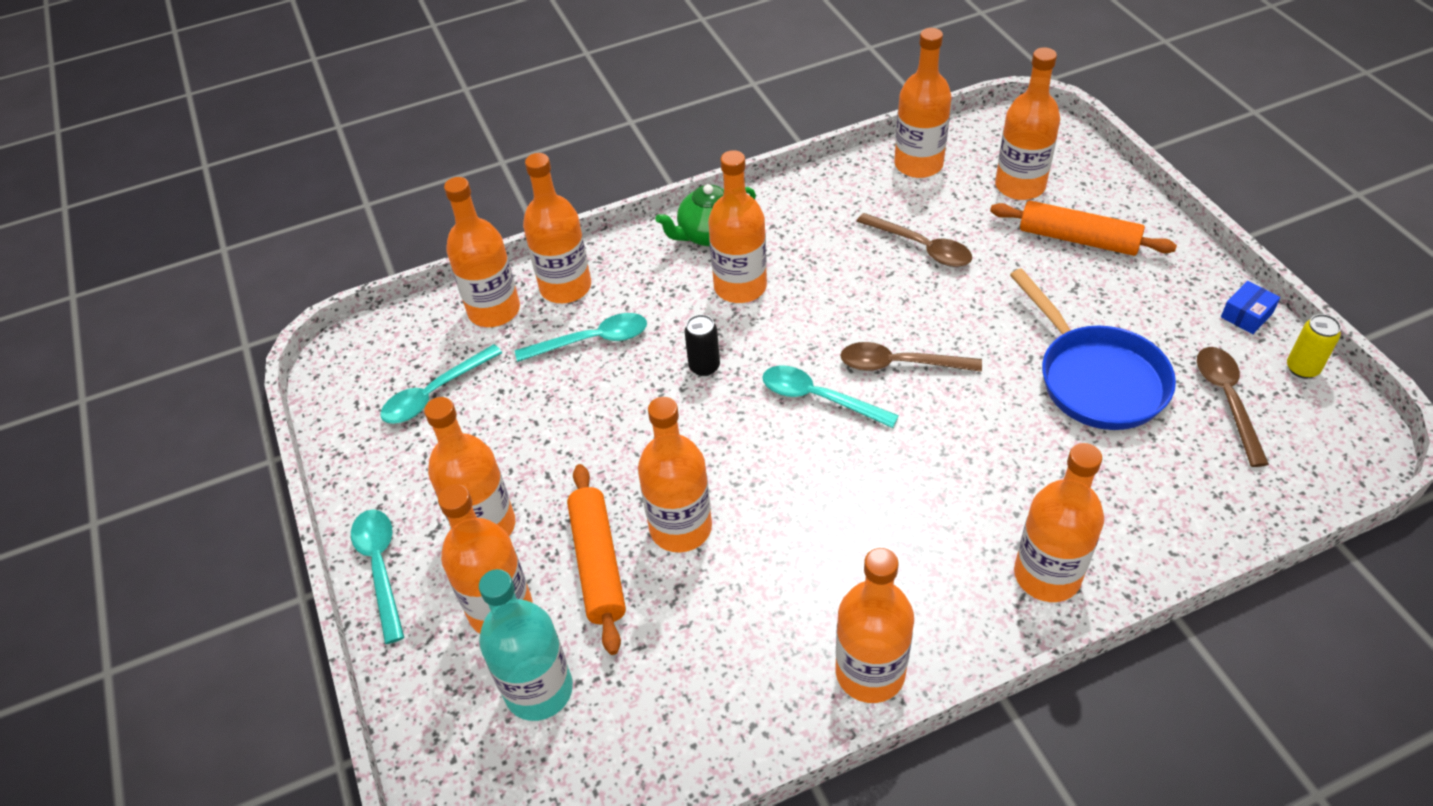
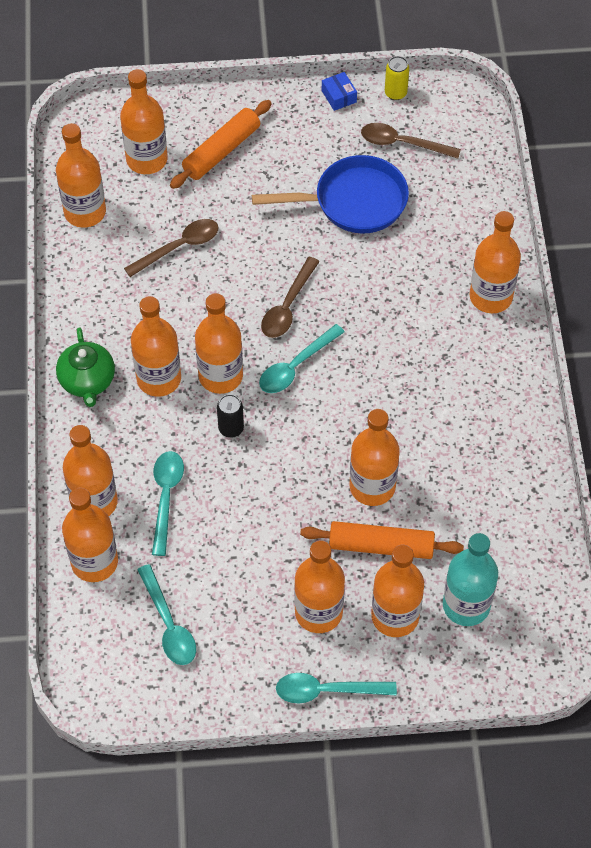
camera: 75 degrees left, 10 degrees up
orange bottle [836,548,914,703] -> orange bottle moved to [195,293,243,394]

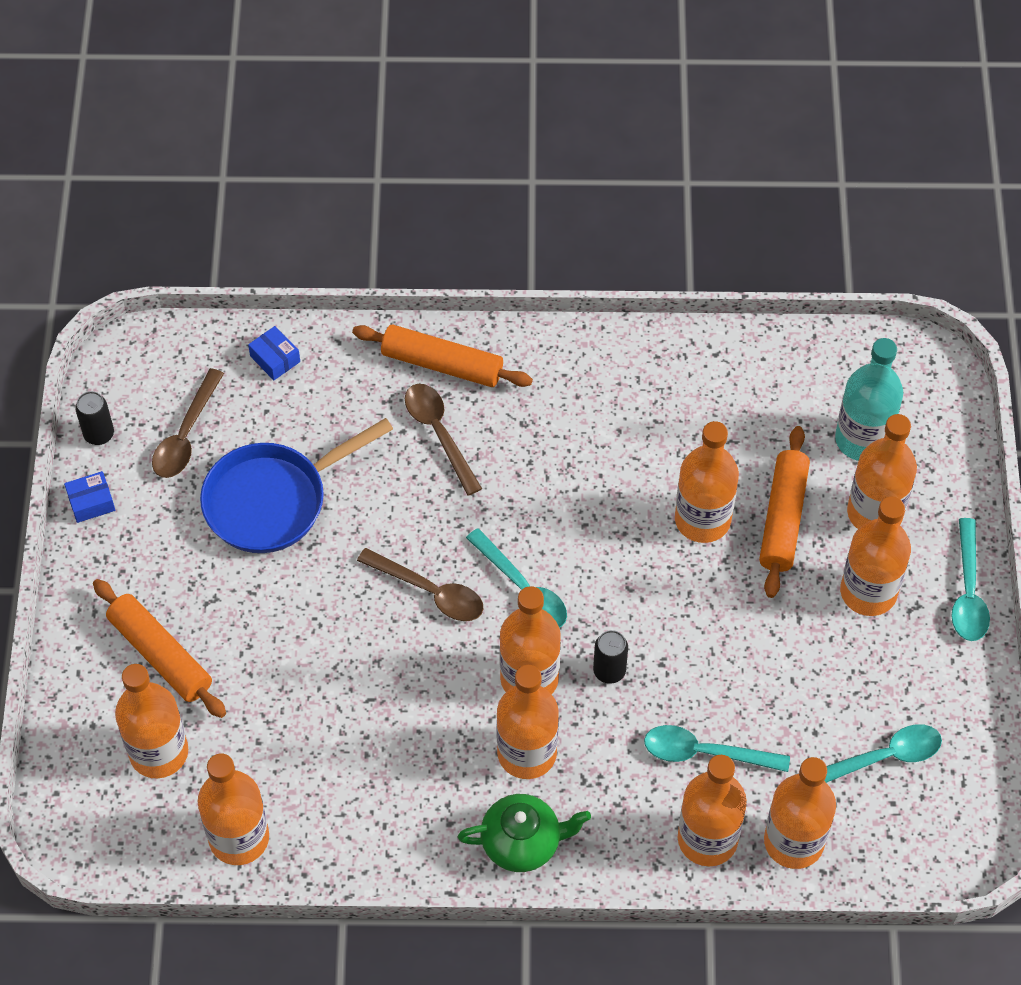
camera: 85 degrees left, 0 degrees up
brown spoon [124,219,218,277] -> brown spoon moved to [405,384,482,496]
blue pan [252,155,409,234] -> blue pan turned 120 degrees counterclockwise [200,418,393,553]
yellow can [385,56,409,100] -> black can [75,391,114,445]
orange bottle [469,211,521,313] -> orange rolling pin [352,325,533,387]
none -> blue box [248,326,300,380]

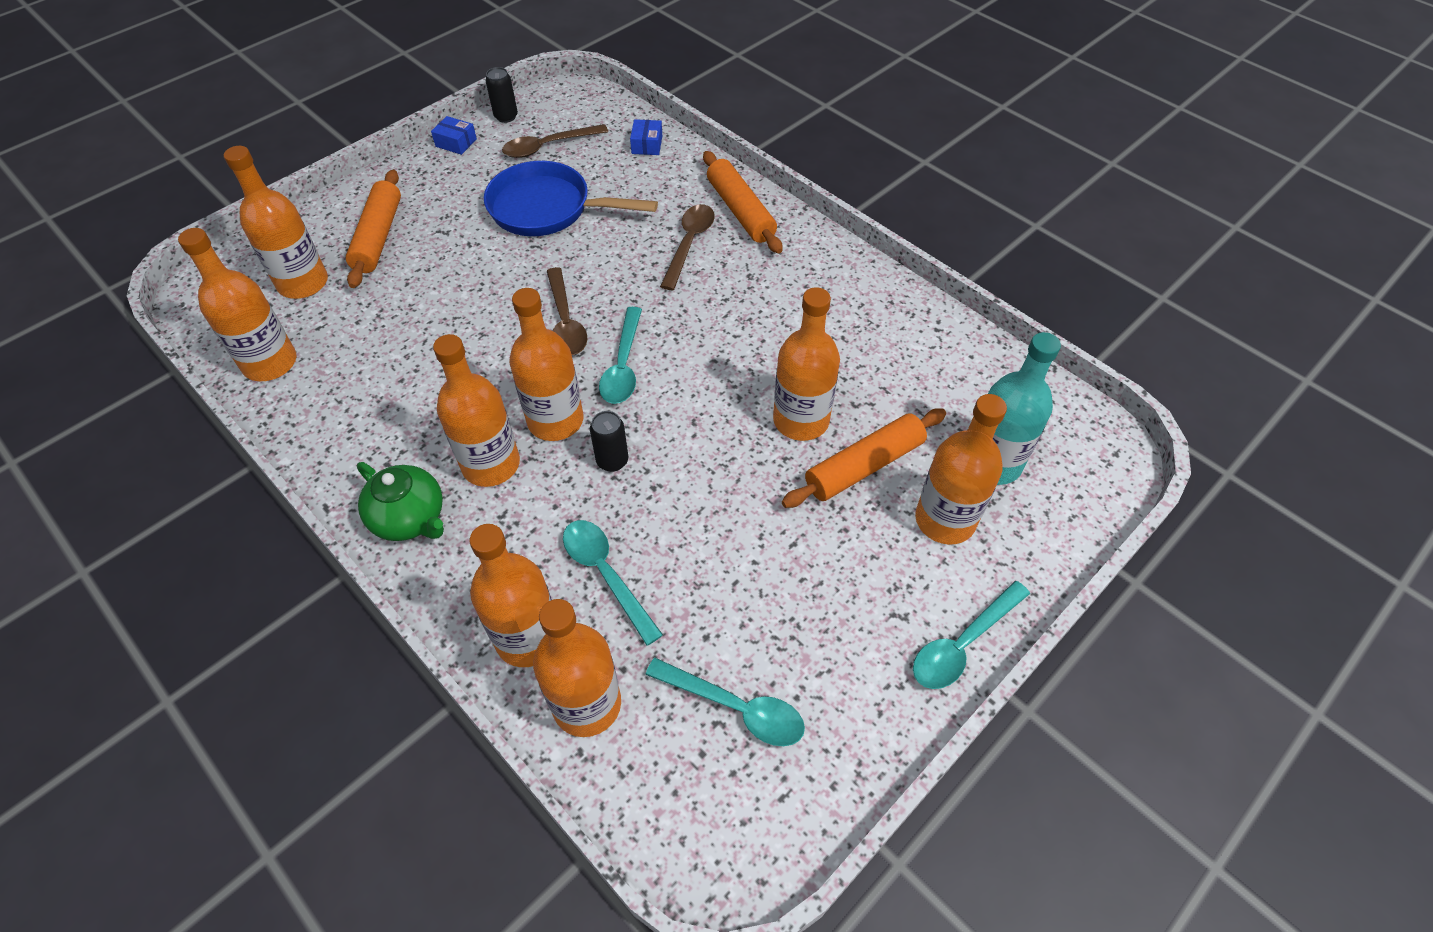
camera: 45 degrees right, 5 degrees down
orange bottle [840,496,911,616] -> none

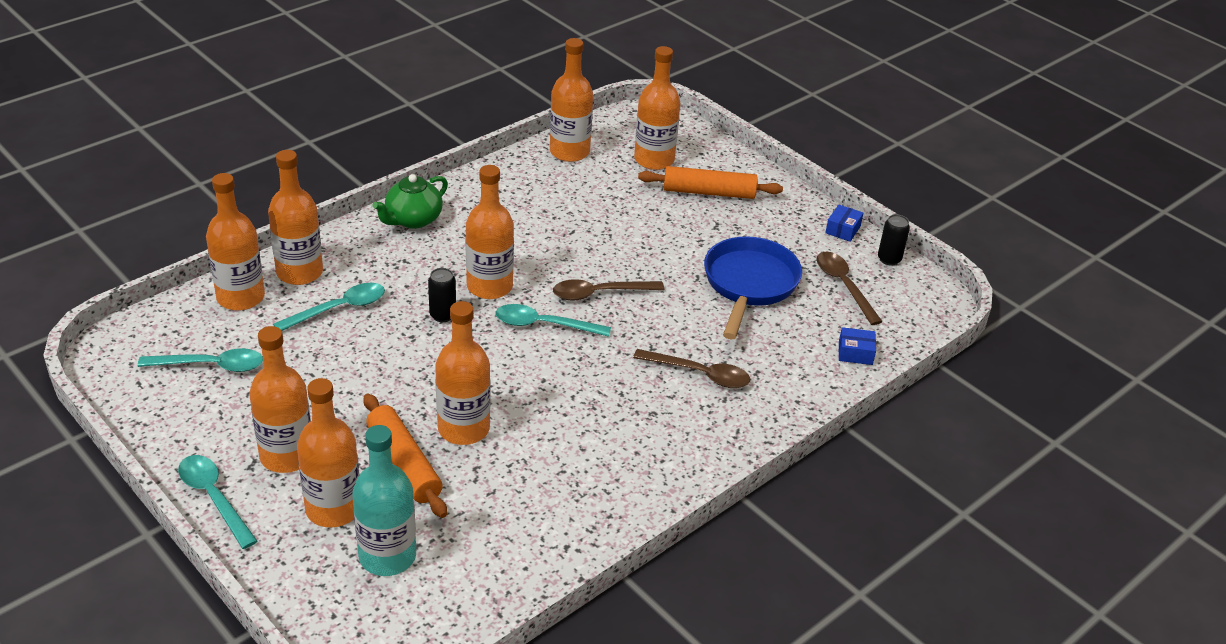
camera: 90 degrees right, 15 degrees down
orange bottle [433,334,520,487] -> orange bottle moved to [249,326,311,473]
turquoise spoon [645,658,805,746] -> turquoise spoon turned 120 degrees counterclockwise [138,348,263,372]
orange rolling pin [703,151,783,254] -> none

